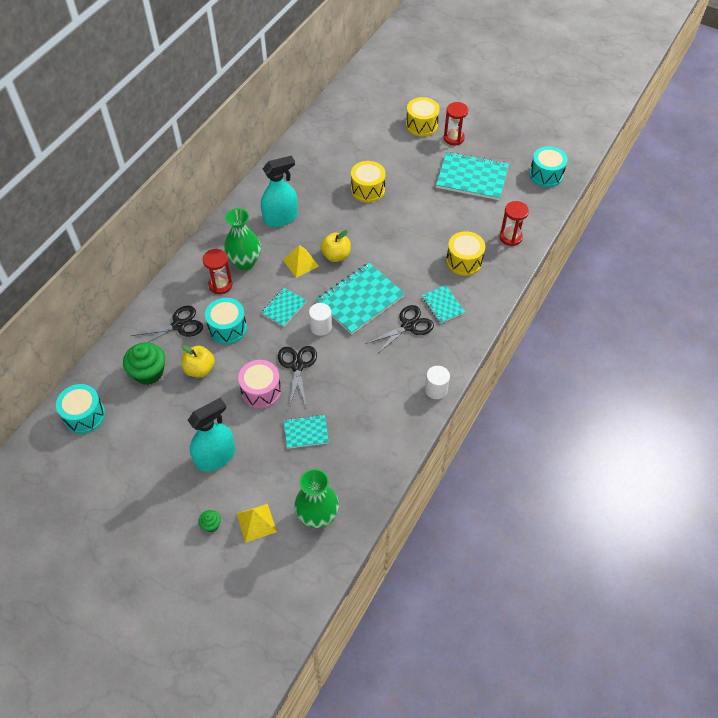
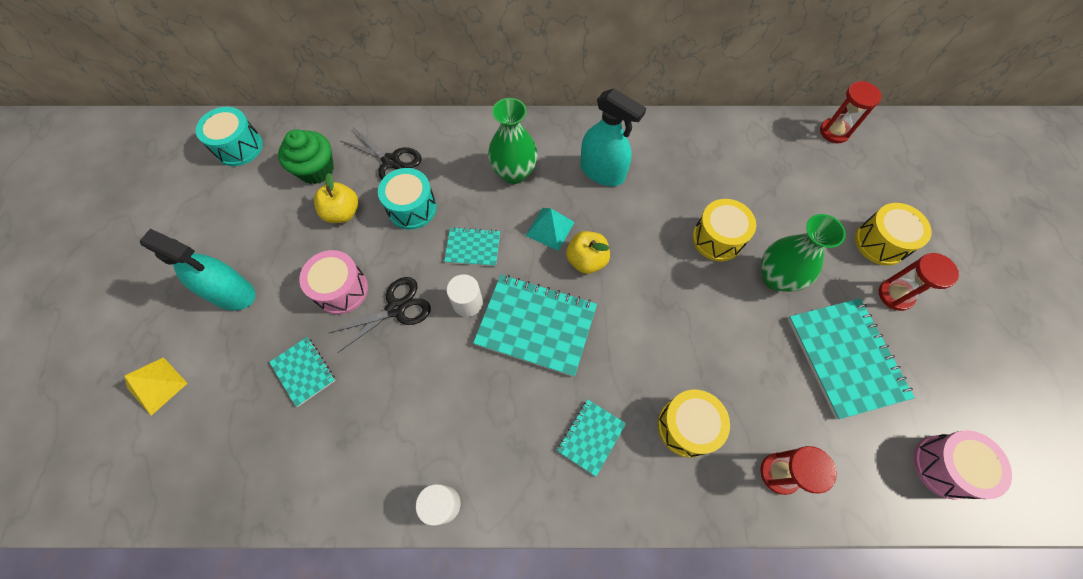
camera: 60 degrees right, 10 degrees up
green cupcake [198,510,221,532] -> none
red hourglass [202,249,233,294] -> red hourglass moved to [820,81,881,143]
yellow pyramid [283,245,319,278] -> turquoise pyramid [526,208,575,251]
green vase [294,469,339,528] -> green vase moved to [761,214,846,292]
black scissors [366,305,434,355] -> none
turquoise drum [529,146,568,187] -> pink drum [913,430,1012,499]

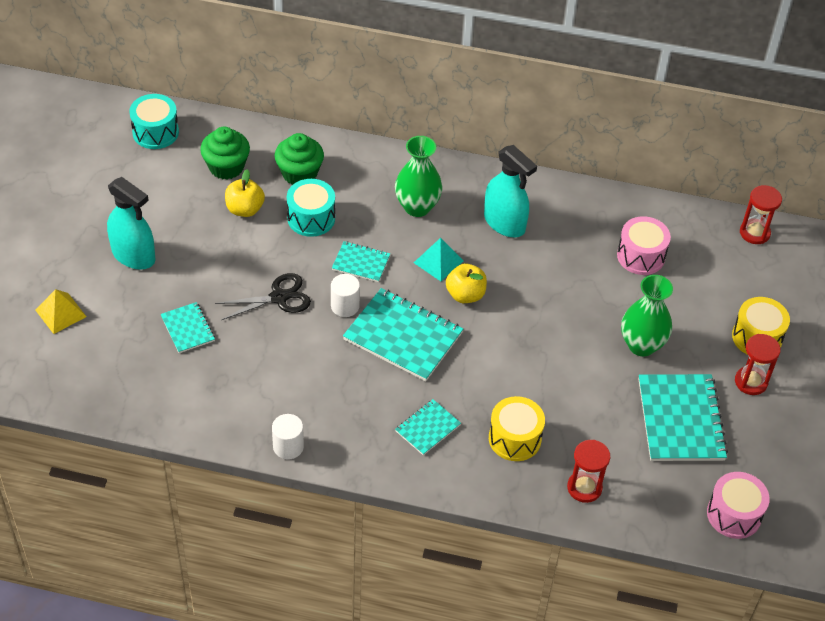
camera: 10 degrees right, 15 degrees down
pink drum [299,250,368,314] -> pink drum moved to [617,216,671,275]
black scissors [341,128,422,180] -> green cupcake [275,133,324,185]
yellow drum [692,199,756,261] -> none

